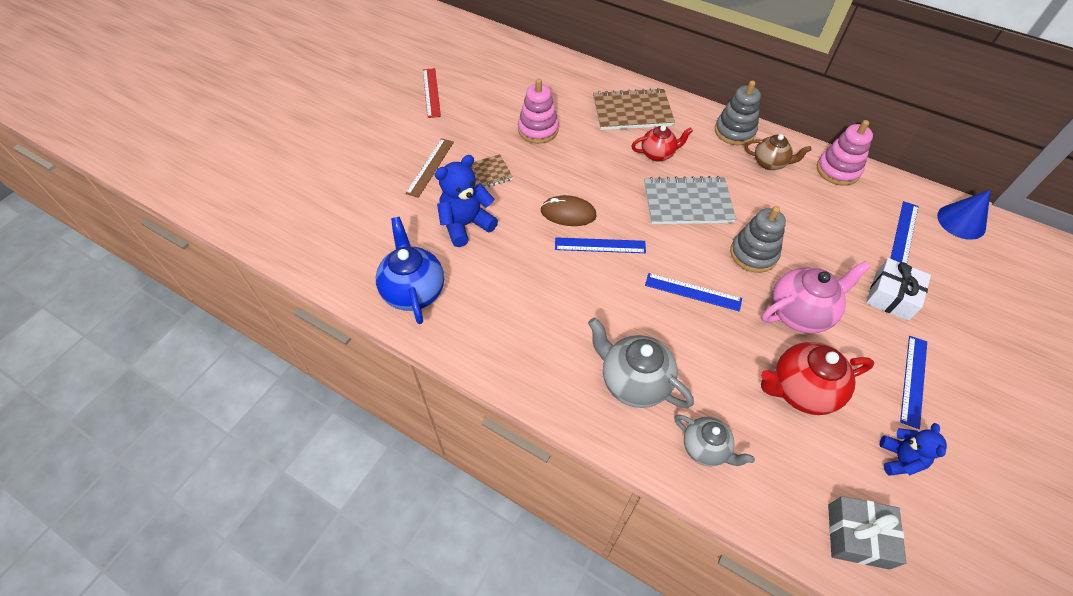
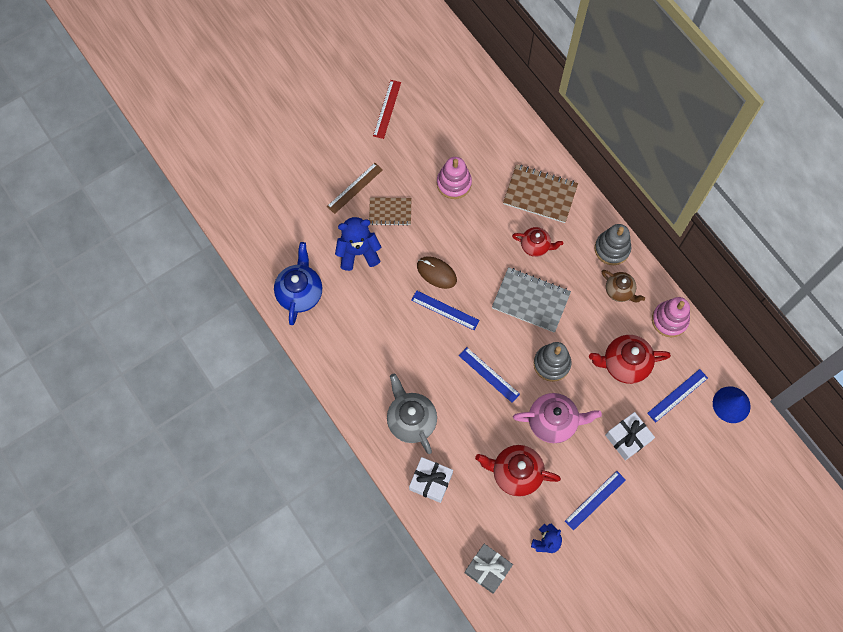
camera: 25 degrees right, 15 degrees up
grey teapot [674,415,755,467] -> white gift [409,457,453,503]
none -> red teapot [589,335,671,384]

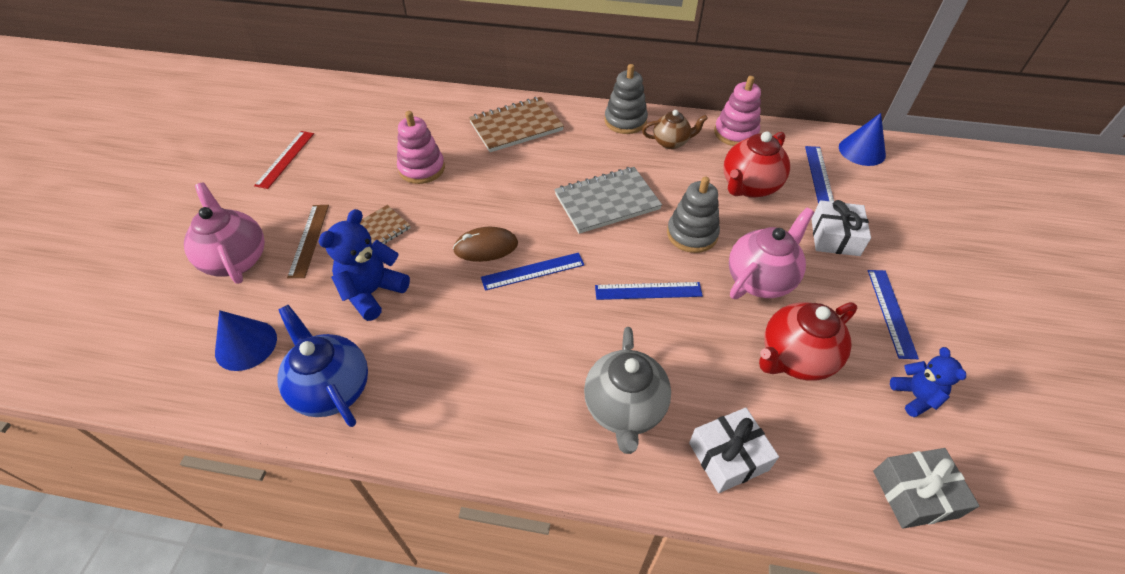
camera: 45 degrees left, 20 degrees down
red ruler [373,80,401,139] -> red ruler turned 45 degrees clockwise [254,131,314,189]
grey teapot [387,373,437,454] -> grey teapot turned 105 degrees counterclockwise [584,327,671,454]
red teapot [512,227,564,257] -> none
none -> pink teapot [184,183,265,284]
none -> blue cone [215,310,277,371]

